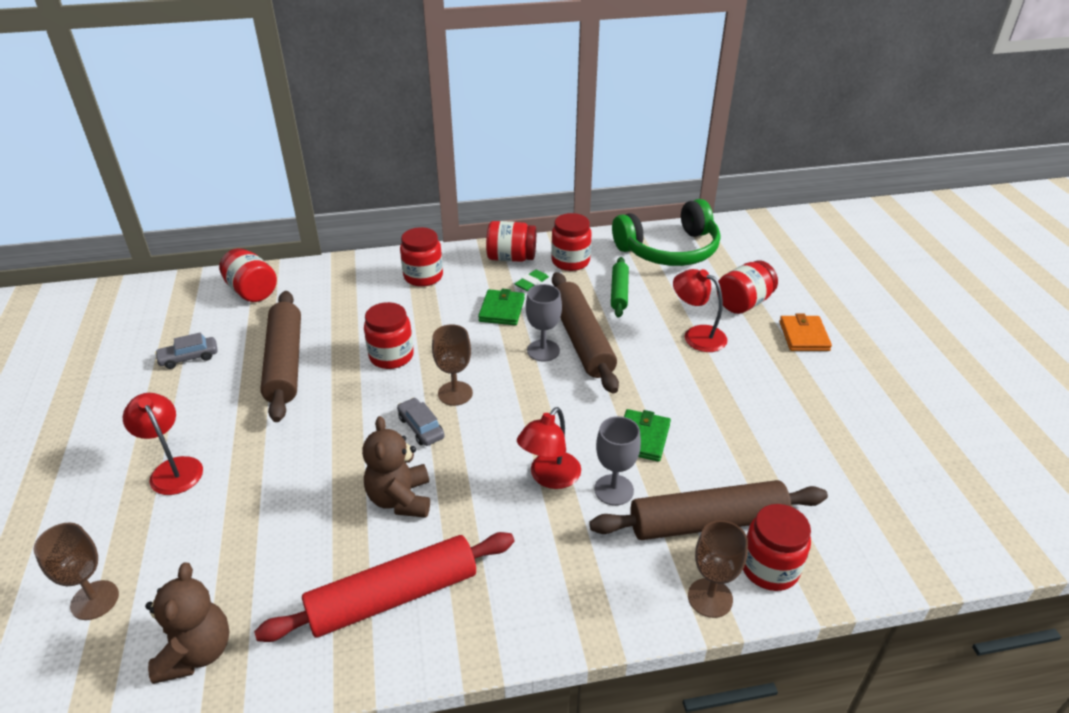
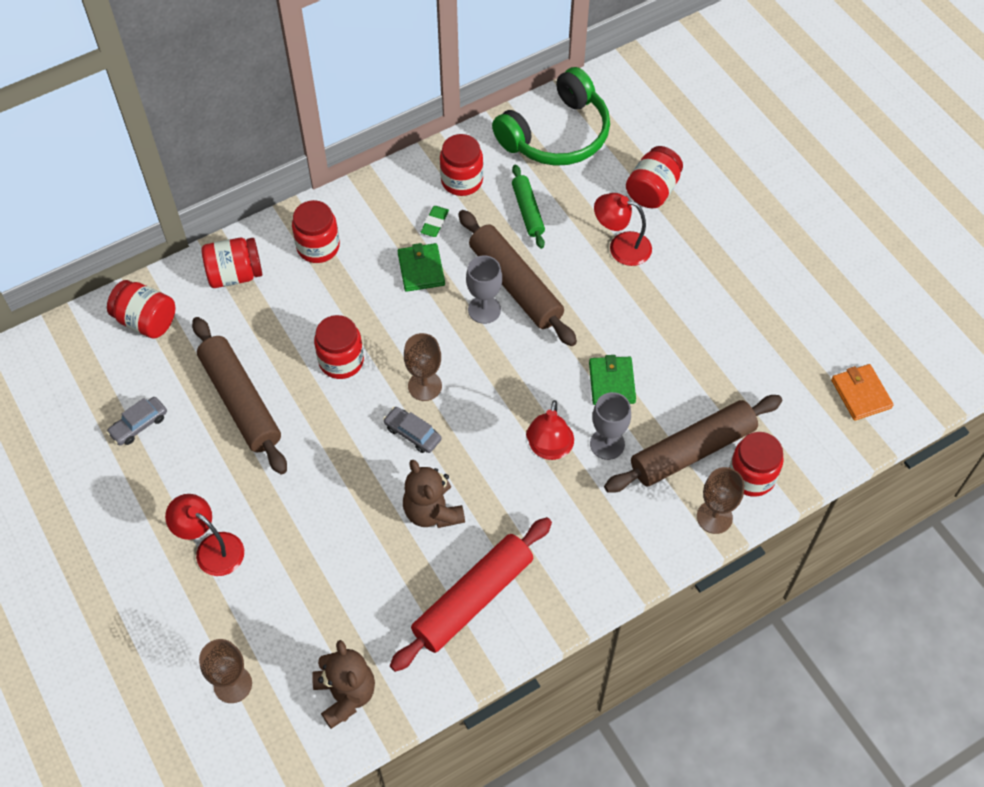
camera: 20 degrees left, 20 degrees up
red jar [486,221,536,262] -> red jar moved to [202,238,262,288]
orange wallet [779,314,832,351] -> orange wallet moved to [831,364,894,421]

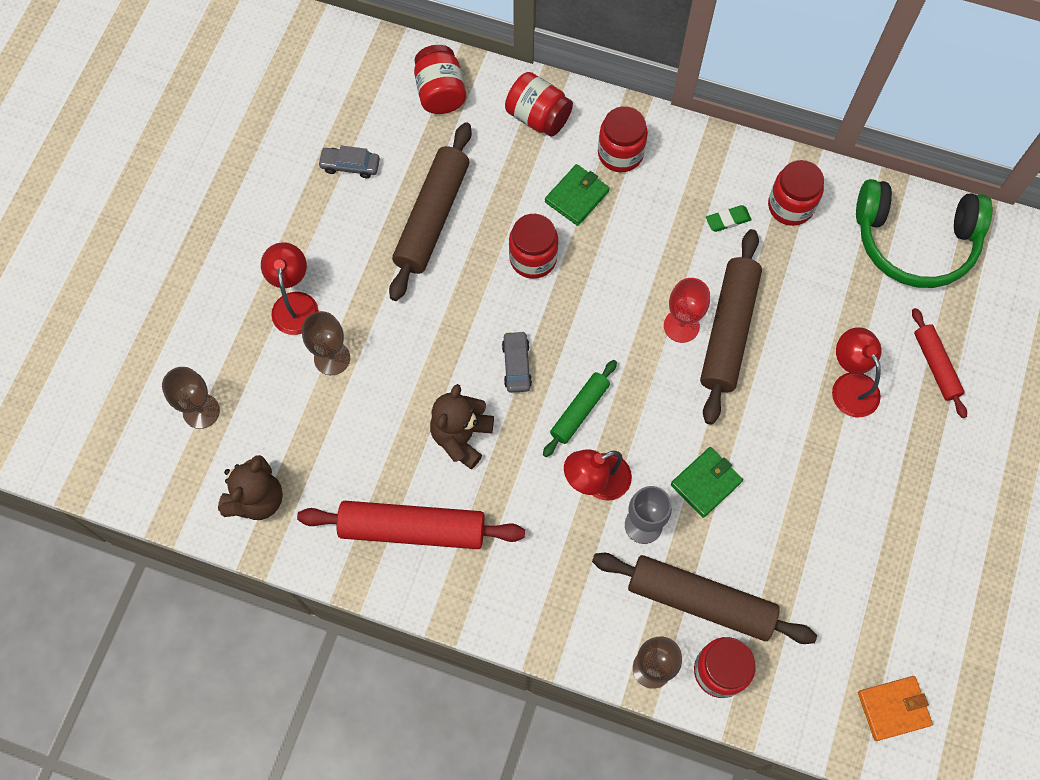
camera: 50 degrees right, 10 degrees up
green wallet [398,243,445,292] -> green wallet moved to [545,164,610,226]
brown goblet [404,333,442,401] -> brown goblet moved to [302,311,350,375]
grey goblet [466,256,502,324] -> red goblet [664,278,710,343]
green rolling pin [512,165,545,249] -> green rolling pin moved to [543,360,617,457]
red jar [626,146,683,208] -> red rolling pin [912,308,967,418]
orange wallet [831,364,894,421] -> orange wallet turned 45 degrees clockwise [858,676,933,741]

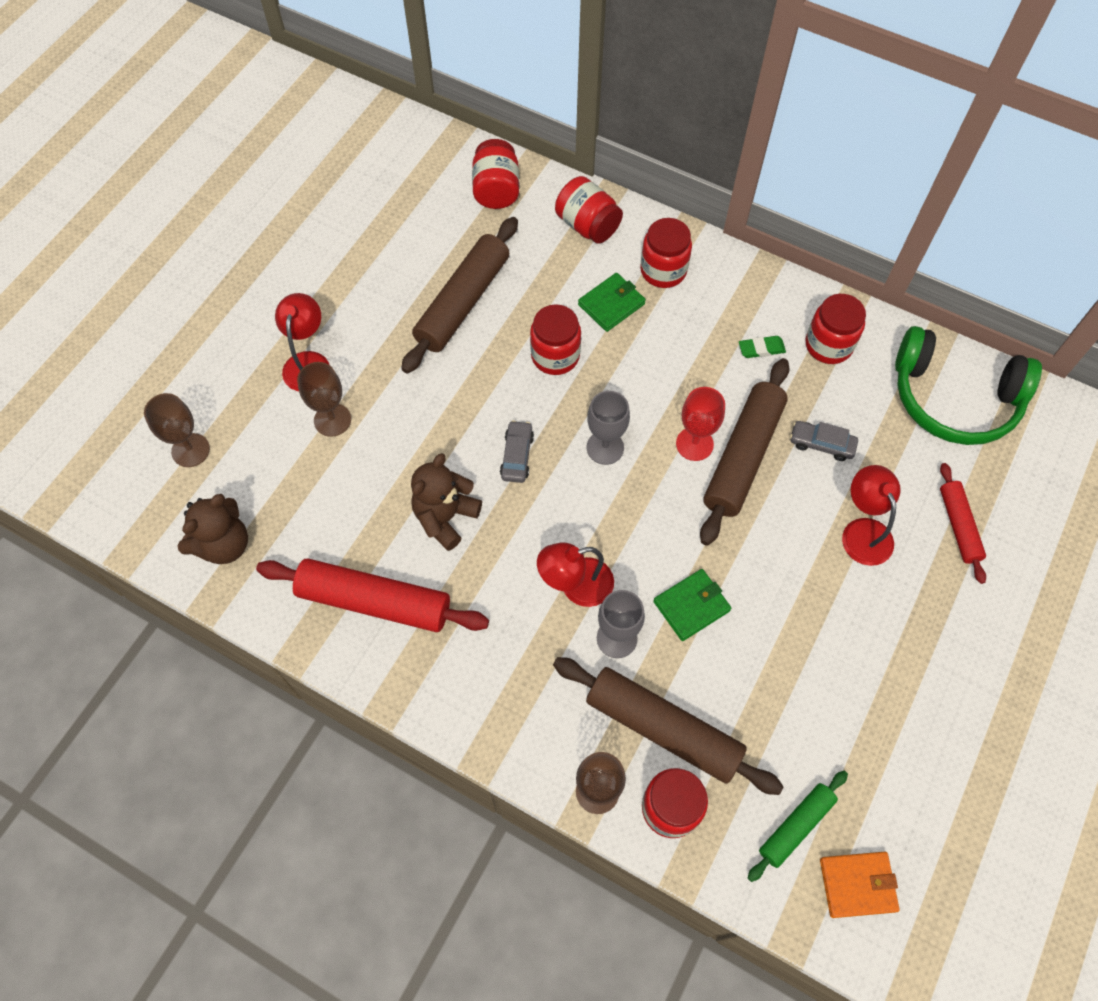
camera: 10 degrees right, 5 degrees down
grey car [318,146,380,178] -> grey car moved to [790,421,858,461]
green rolling pin [543,360,617,457] -> green rolling pin moved to [748,771,848,882]
none -> grey goblet [587,391,630,465]

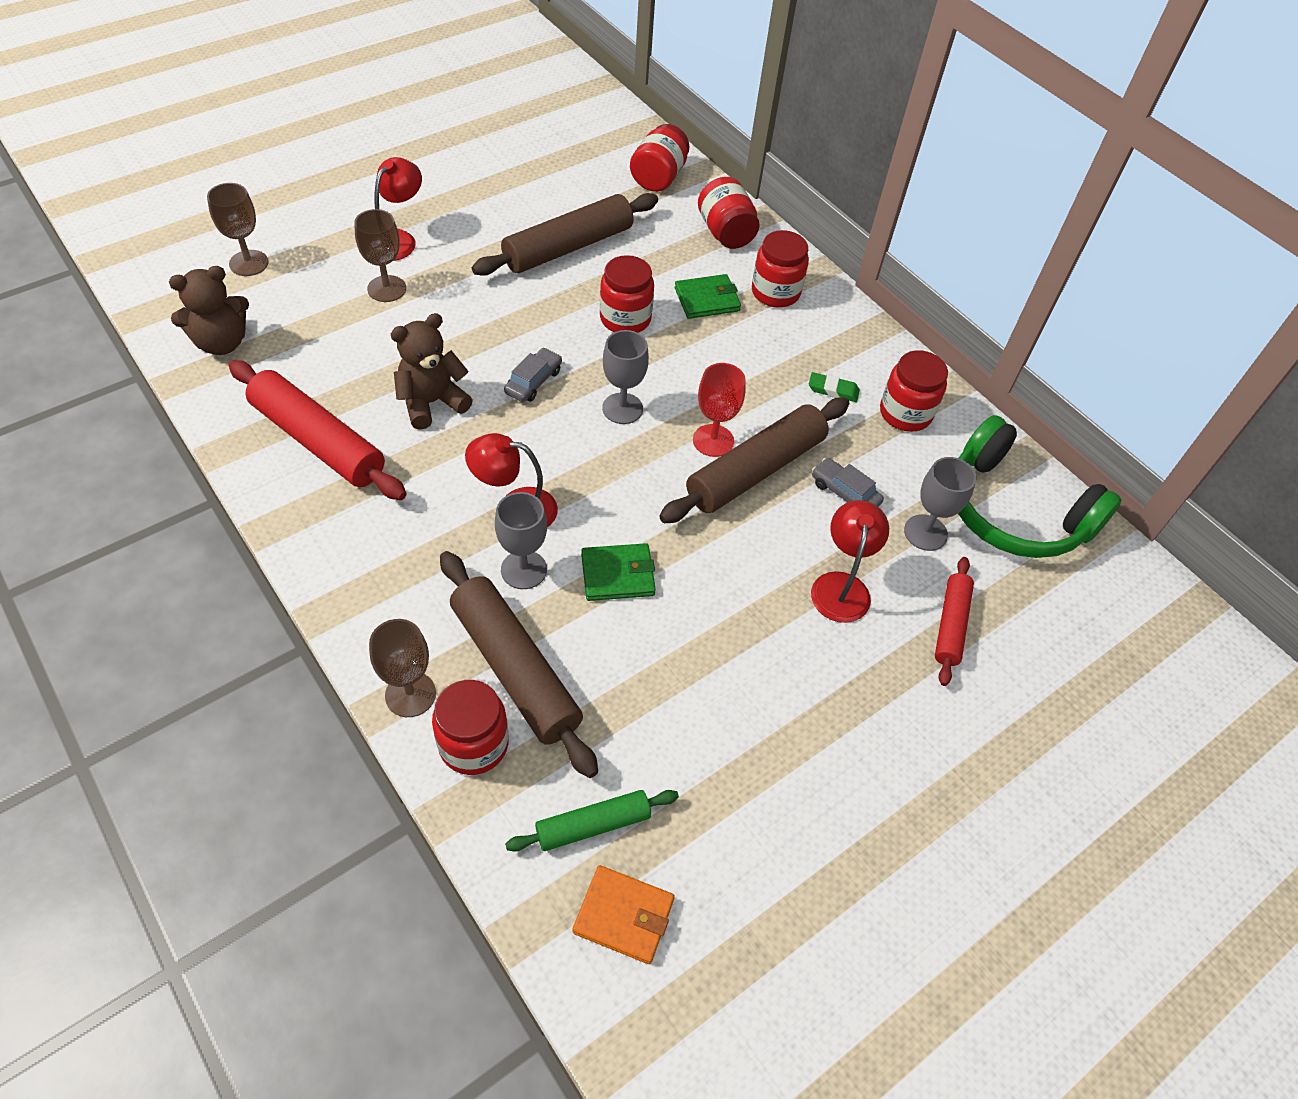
camera: 20 degrees right, 10 degrees down
none -> grey goblet [904,457,976,551]

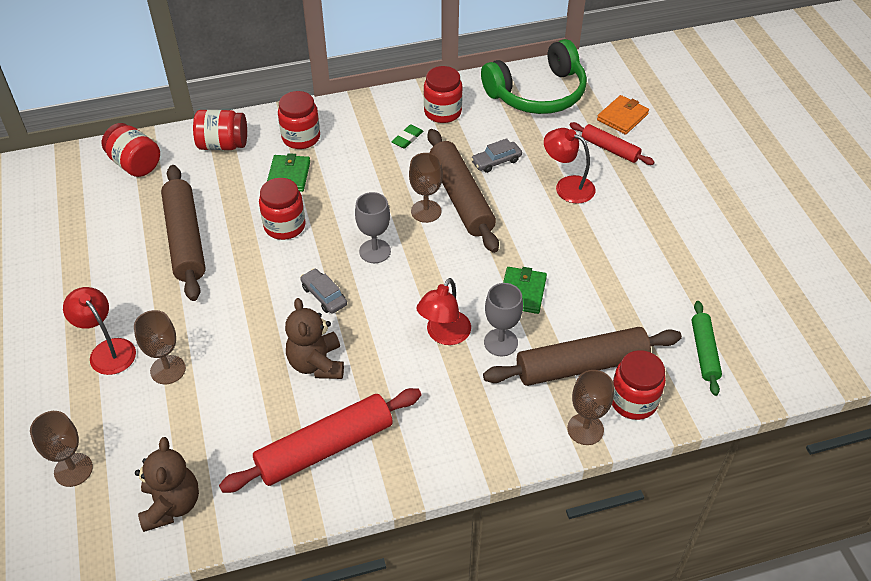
camera: 65 degrees left, 5 degrees down
orange wallet [572,865,675,964] -> orange wallet moved to [597,95,649,135]
red goblet [693,363,746,457] -> brown goblet [409,153,443,223]
grey goblet [904,457,976,551] -> none

